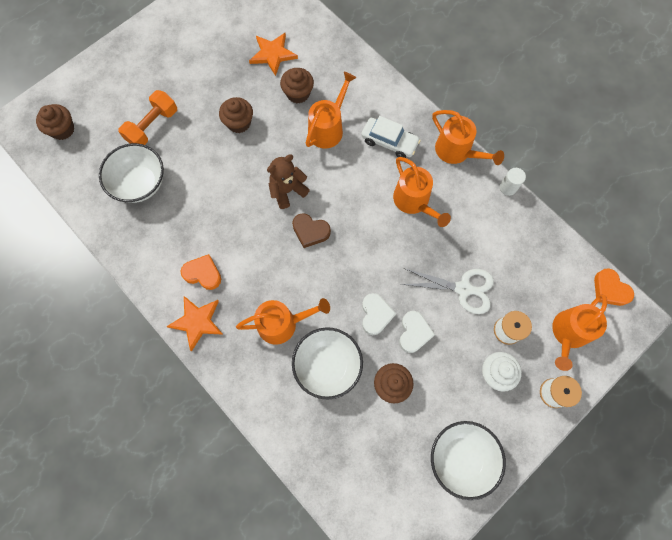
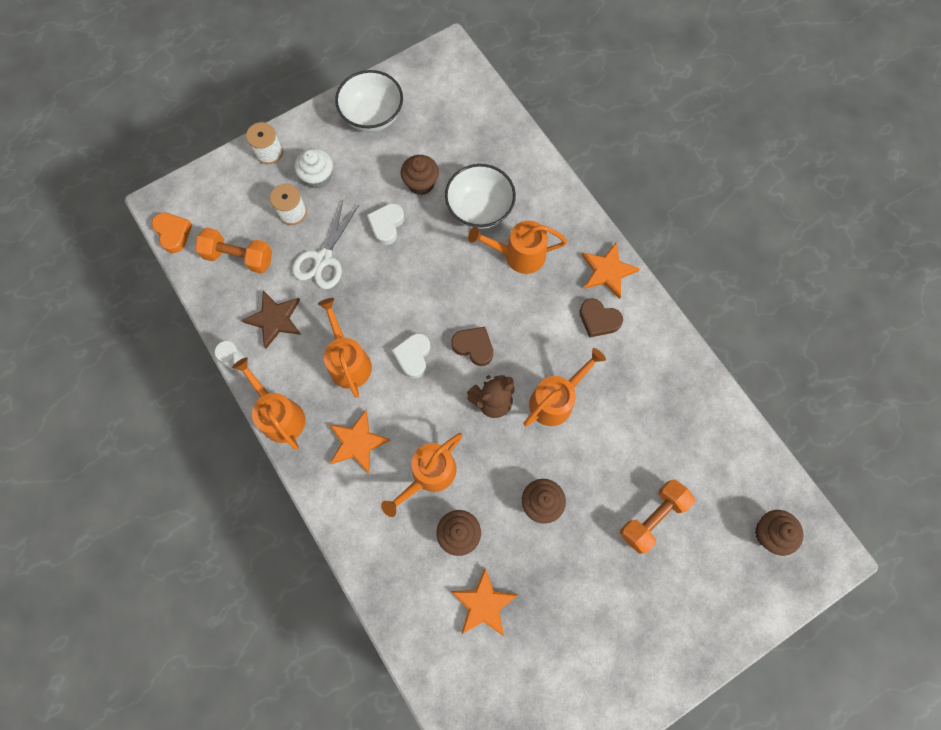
camera: 170 degrees left, 0 degrees up
white bowl [99,143,164,203] -> none
orange heart [180,254,221,290] -> brown heart [579,298,623,338]
white car [361,116,421,158] -> orange star [329,410,391,473]
white heart [362,293,396,335] -> white heart moved to [392,333,431,378]
white scissors [401,268,494,314] -> white scissors turned 90 degrees counterclockwise [292,201,359,289]
orange watering can [552,294,607,371] -> orange watering can moved to [523,348,606,427]
none -> orange dumbbell [195,227,272,274]
none -> brown star [241,291,301,349]

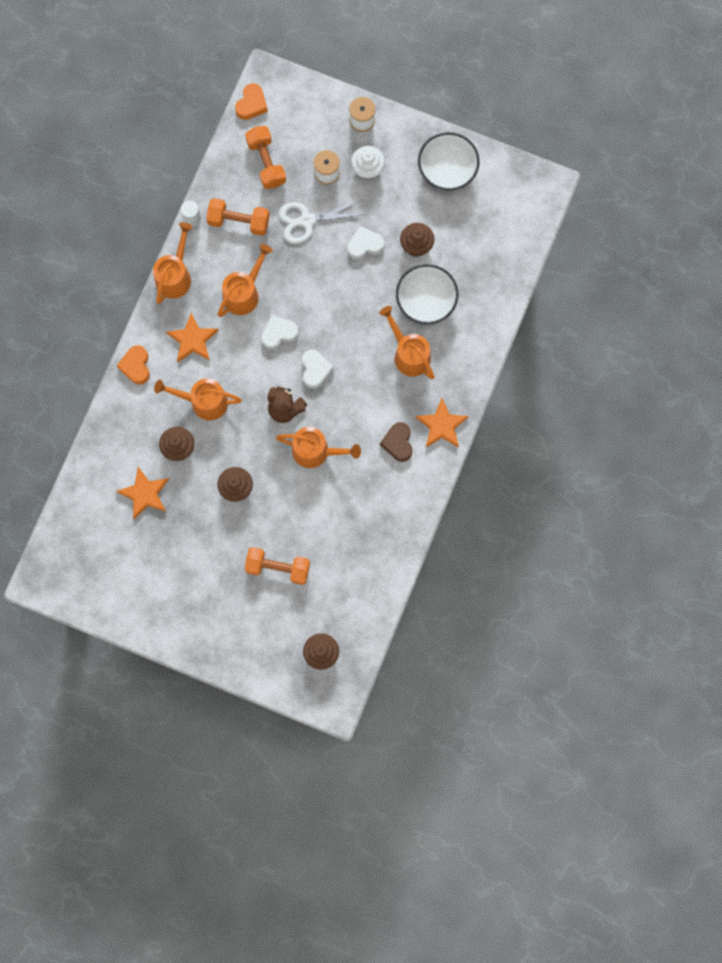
camera: 55 degrees right, 5 degrees up
brown star [241,291,301,349] -> orange dumbbell [206,198,270,236]
brown heart [451,327,493,366] -> white heart [302,350,334,389]
none -> orange heart [117,345,150,385]

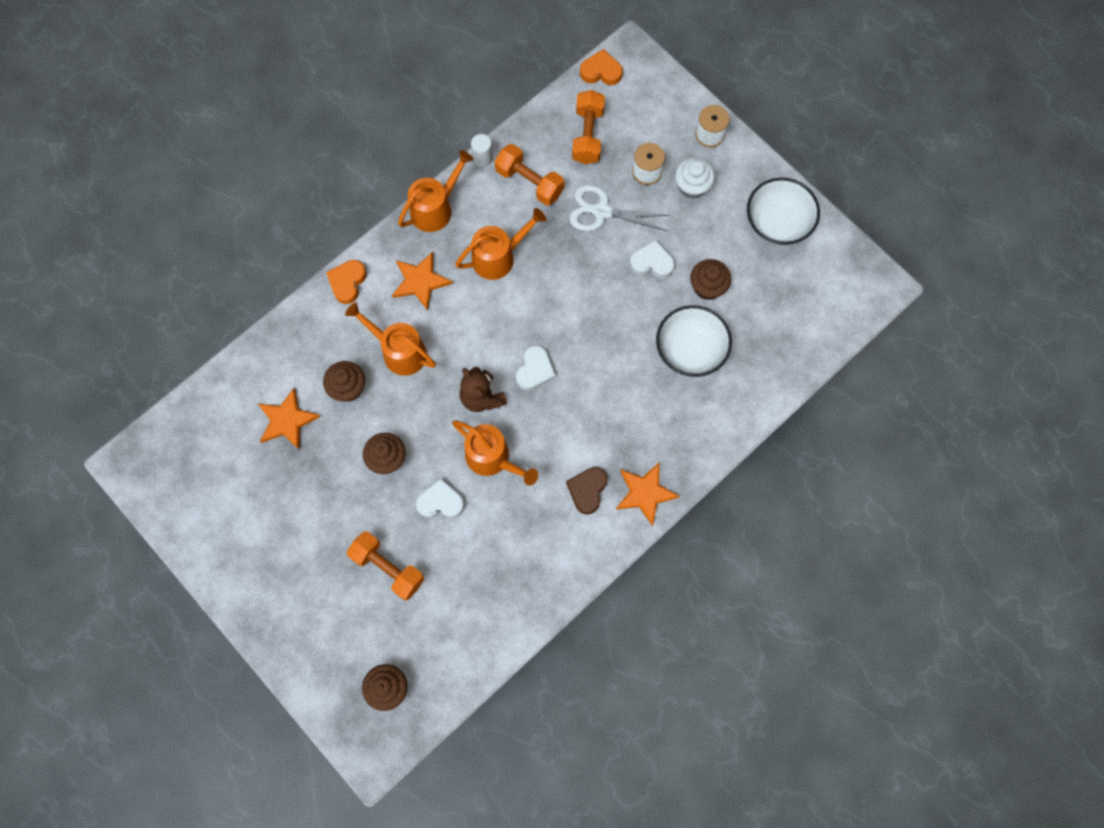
camera: 25 degrees right, 5 degrees down
orange heart [235,83,268,120] -> orange heart turned 135 degrees counterclockwise [580,49,623,85]
white heart [262,315,299,350] -> white heart moved to [416,478,464,518]
orange watering can [379,306,435,379] -> none

